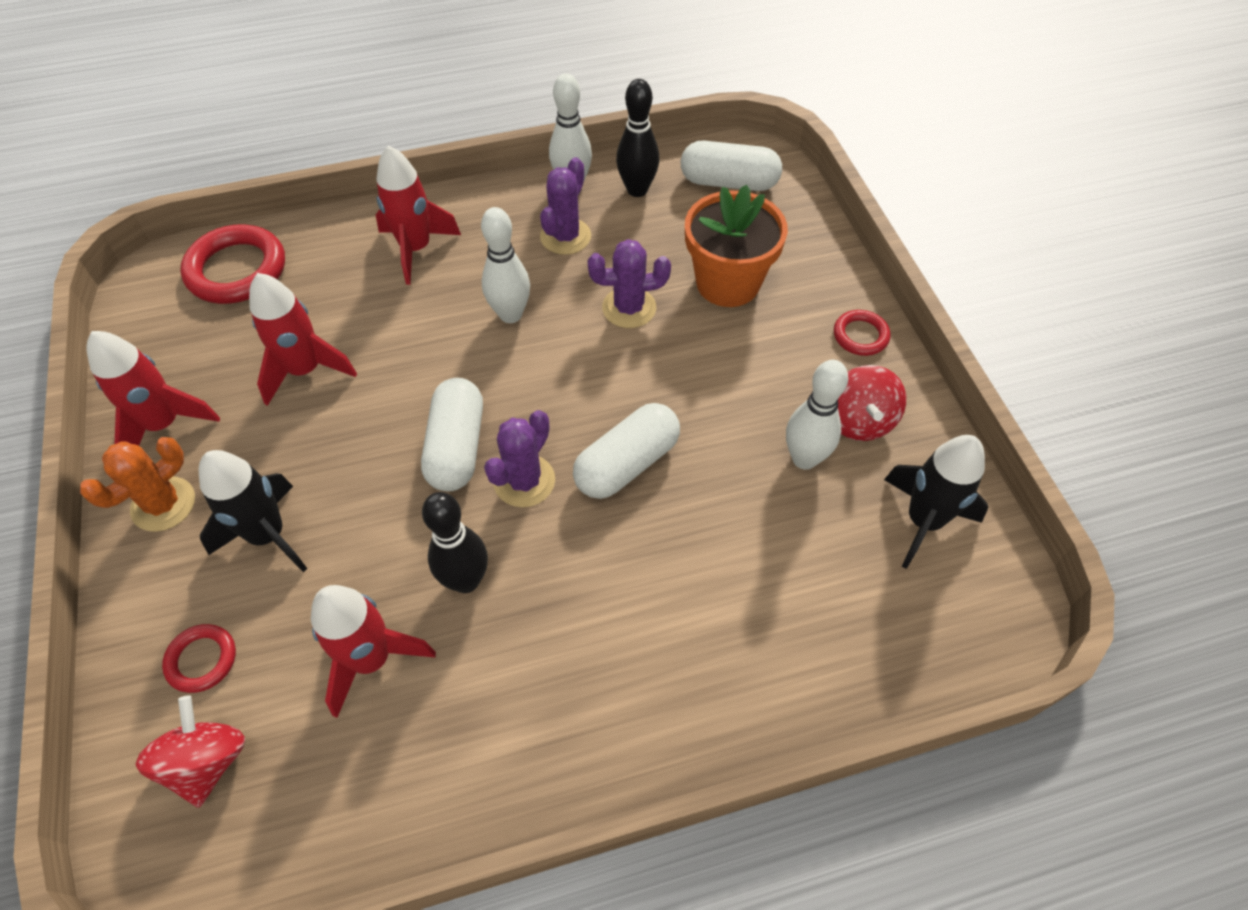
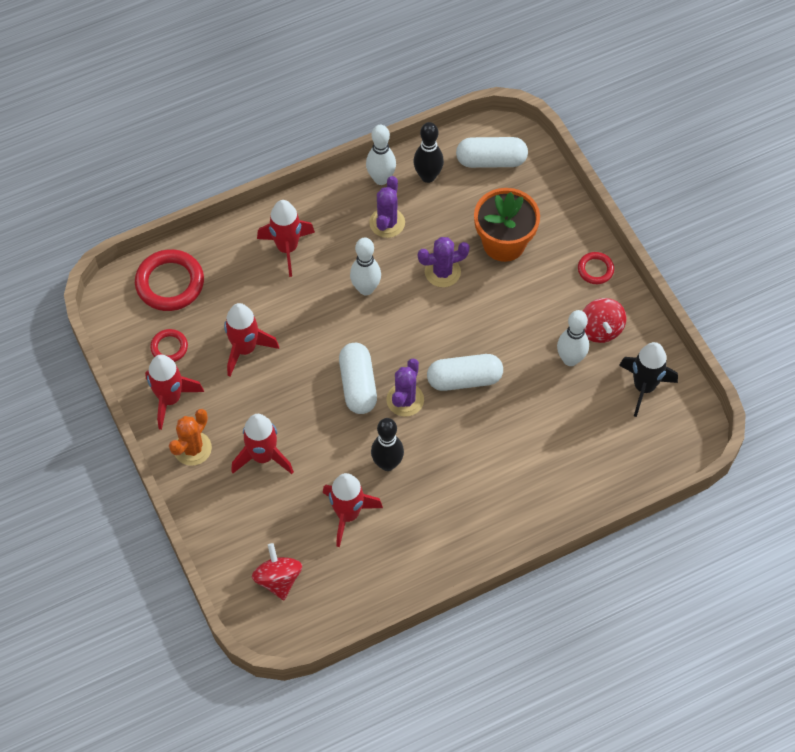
camera: 10 degrees left, 5 degrees up
red ring [162,624,236,693] -> red ring moved to [150,329,188,362]
black rocket [199,450,307,572] -> red rocket [231,414,294,474]
white capsule [573,403,680,499] -> white capsule turned 45 degrees clockwise [427,354,503,391]

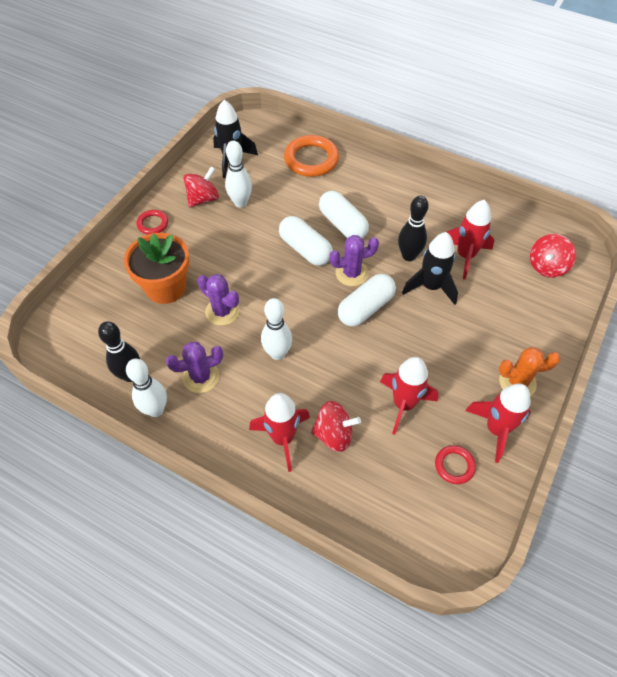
camera: 125 degrees left, 5 degrees down
red ring [135,249,204,311] -> none
red rocket [231,414,294,474] -> none
white capsule [456,137,528,168] -> white capsule moved to [319,191,369,239]
none -> orange ring [284,135,339,177]
none -> red spinning top [311,401,361,452]
none -> black rocket [402,232,458,305]

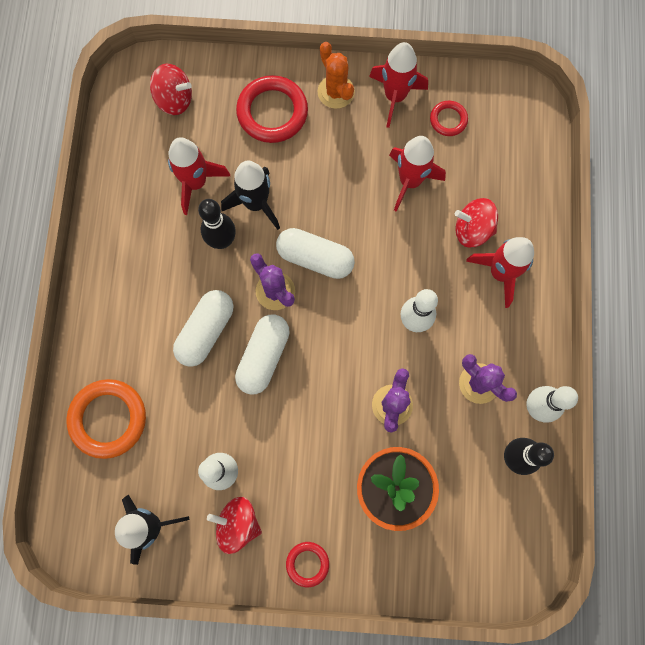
camera: 115 degrees left, 20 degrees up
red spinning top [311,401,361,452] -> red spinning top turned 60 degrees counterclockwise [455,198,498,247]
none -> red ring [236,75,308,143]

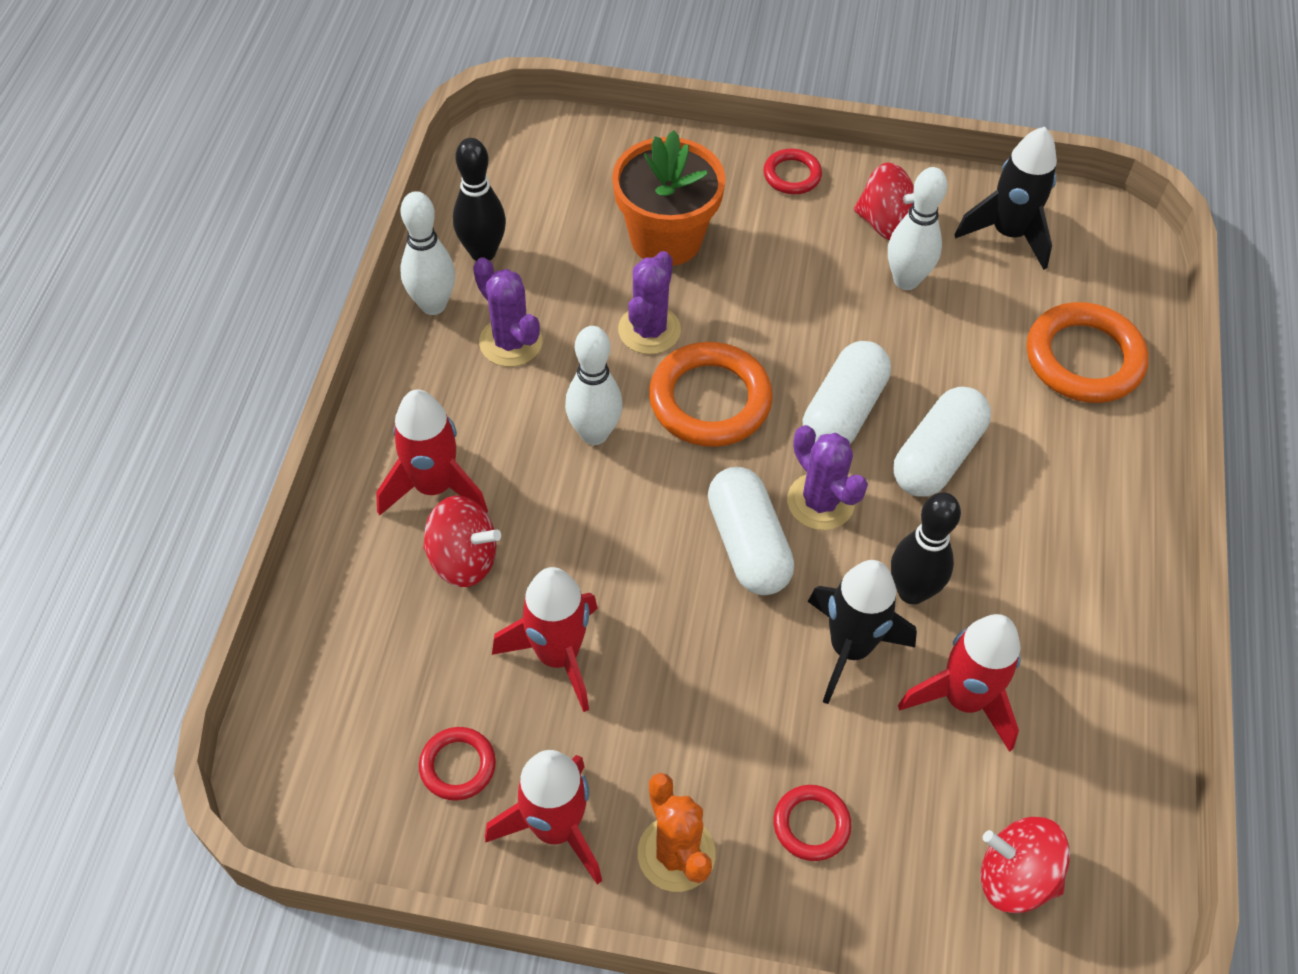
camera: 175 degrees left, 20 degrees down
red ring [236,75,308,143] -> red ring [773,785,851,861], size x0.53
white capsule [276,228,355,279] -> white capsule turned 45 degrees clockwise [708,467,794,595]
none -> orange ring [649,342,773,447]

